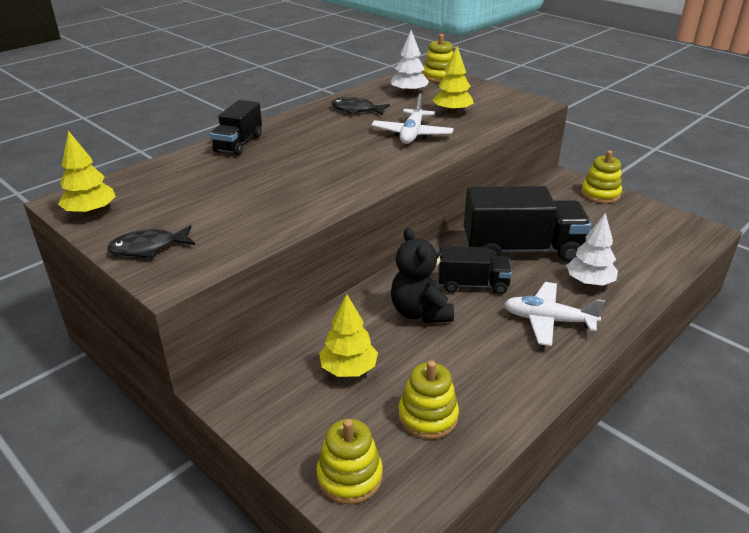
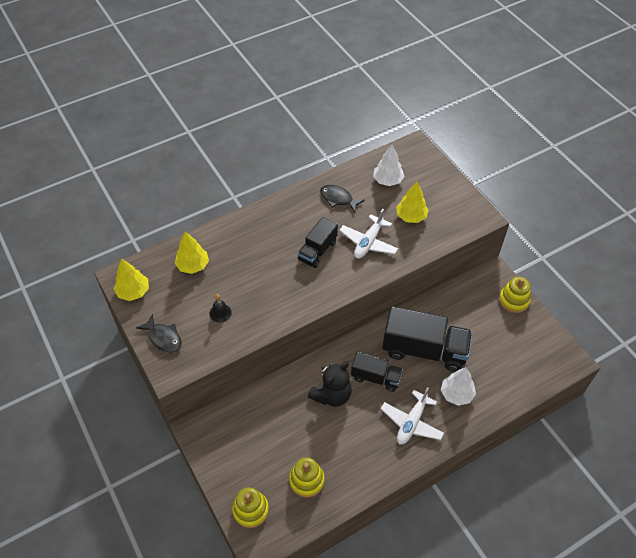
camera: 15 degrees right, 20 degrees up
black fish [107,225,195,258] -> black fish turned 135 degrees counterclockwise [136,314,182,353]
black truck [210,100,262,155] -> black truck moved to [298,217,338,268]
yellow tree [319,294,378,377] -> yellow tree moved to [175,231,209,274]
black teddy bear [391,228,454,323] -> black teddy bear turned 135 degrees counterclockwise [308,361,352,407]
yellow stacking toy [423,34,454,83] -> none
white plane [504,282,605,346] -> white plane turned 90 degrees counterclockwise [381,387,444,445]
none -> black bell [209,294,232,322]

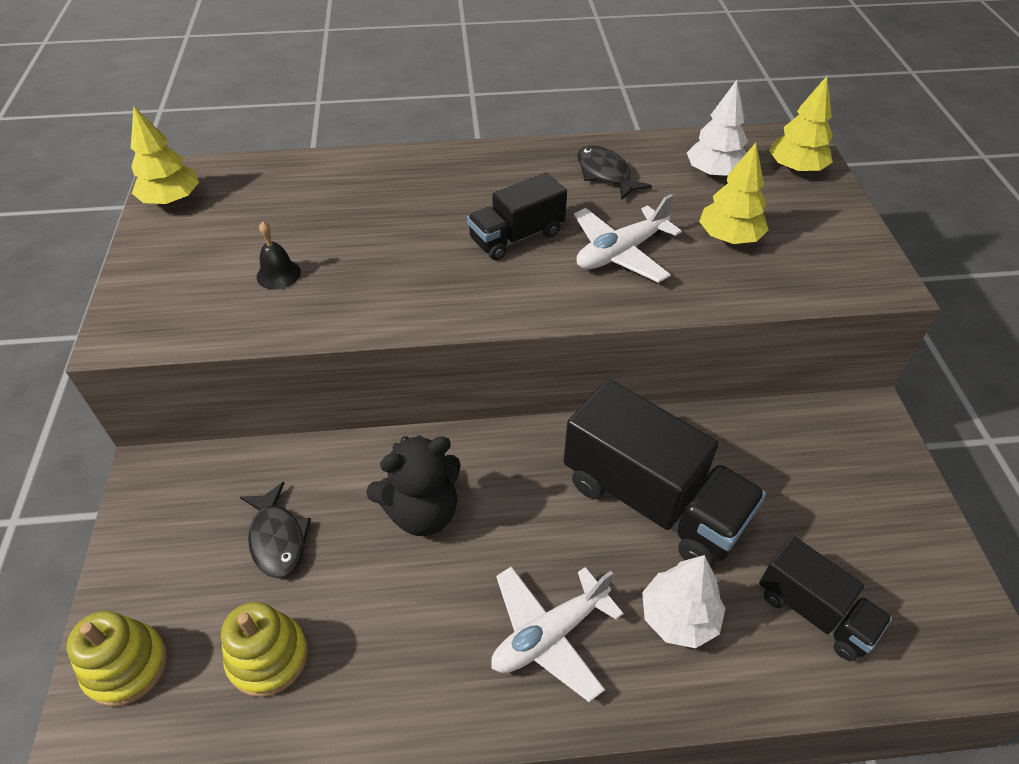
camera: 25 degrees right, 5 degrees down
black fish [136,314,182,353] -> black fish moved to [240,482,311,578]
yellow tree [175,231,209,274] -> yellow tree moved to [769,76,833,173]
black truck [351,352,403,392] -> black truck moved to [759,536,892,661]
yellow stacking toy [499,277,531,313] -> none

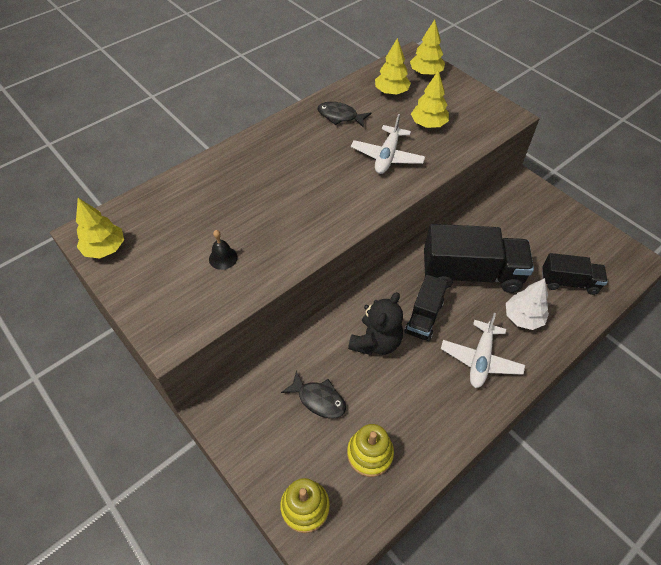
camera: 35 degrees left, 5 degrees up
black truck [467,172,567,260] -> black truck moved to [405,275,448,341]
white tree [687,80,748,177] -> yellow tree [375,38,411,95]

